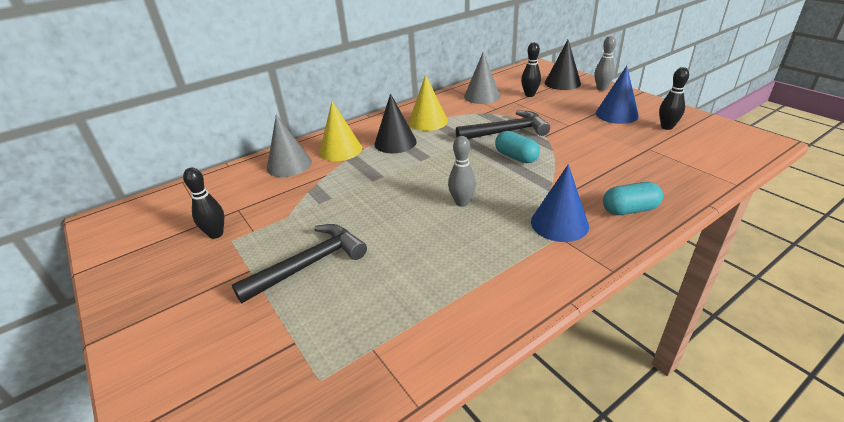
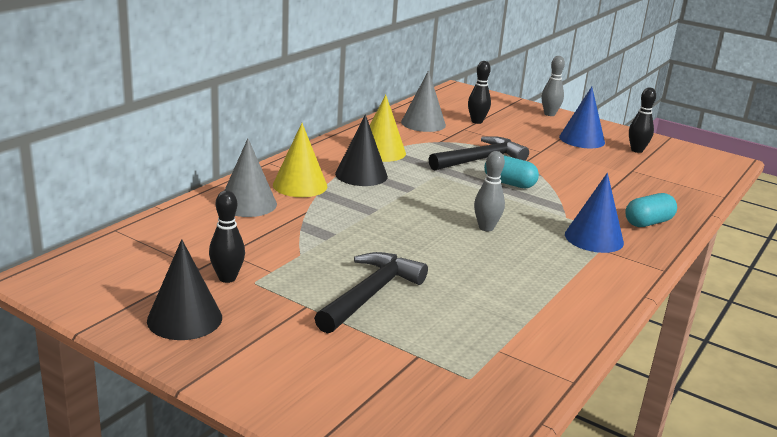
camera: 25 degrees left, 10 degrees down
black cone [545,40,581,90] -> black cone moved to [147,239,222,340]

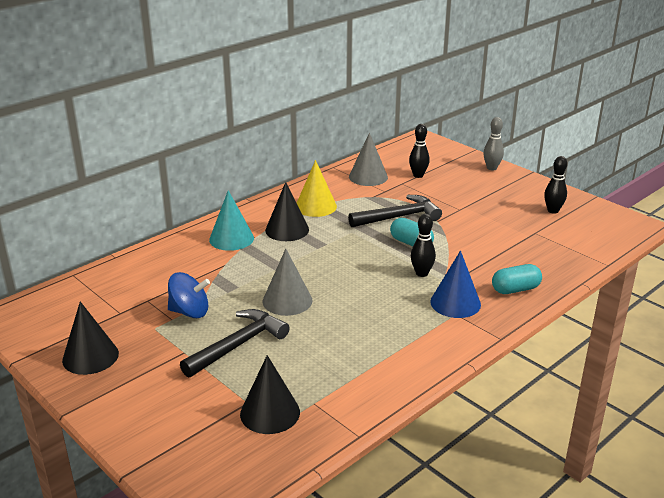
camera: 15 degrees right, 5 degrees up
black bowling pin [209,190,245,283] -> black bowling pin moved to [411,214,436,277]
grey cone [224,138,277,217] -> grey cone moved to [263,249,313,316]
yellow cone [273,123,327,197] -> turquoise cone [209,190,254,251]
grey bowling pin [474,151,505,231] -> none
blue cone [559,87,605,148] -> none
none -> blue spinning top [168,272,210,318]
none -> black cone [240,355,300,434]

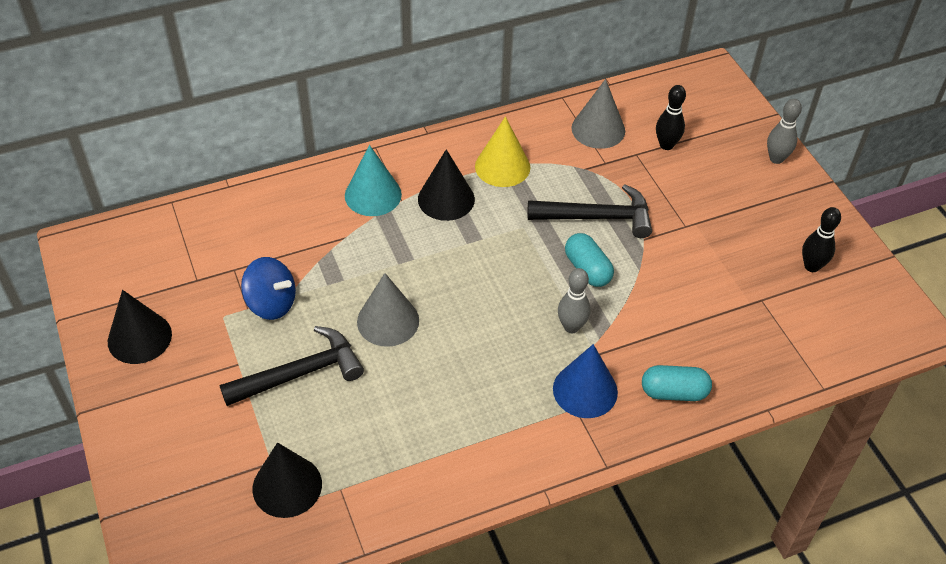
camera: 20 degrees right, 20 degrees up
black bowling pin [411,214,436,277] -> grey bowling pin [558,268,591,333]

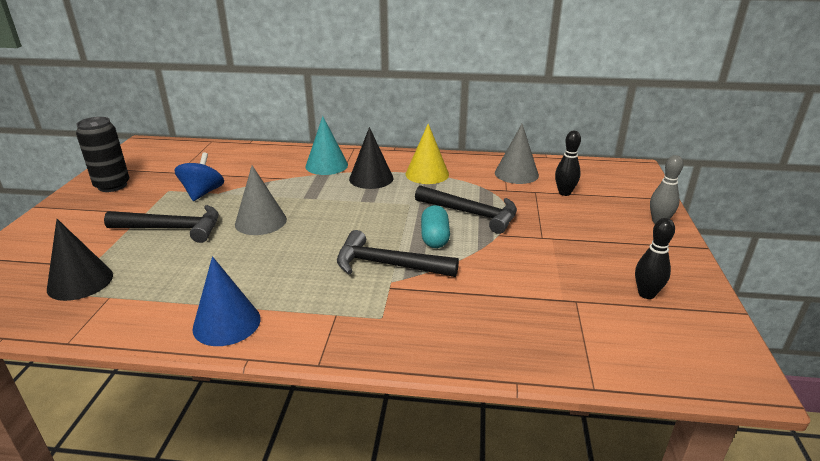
camera: 30 degrees right, 20 degrees down
black cone [108,290,172,364] -> black can [76,117,129,192]
blue spinning top [241,257,296,320] -> blue spinning top turned 135 degrees counterclockwise [174,152,224,201]
blue cone [553,344,618,418] -> blue cone moved to [192,256,261,346]
grey bowling pin [558,268,591,333] -> black hammer [337,230,459,277]
turquoise capsule [642,365,712,401] -> none

